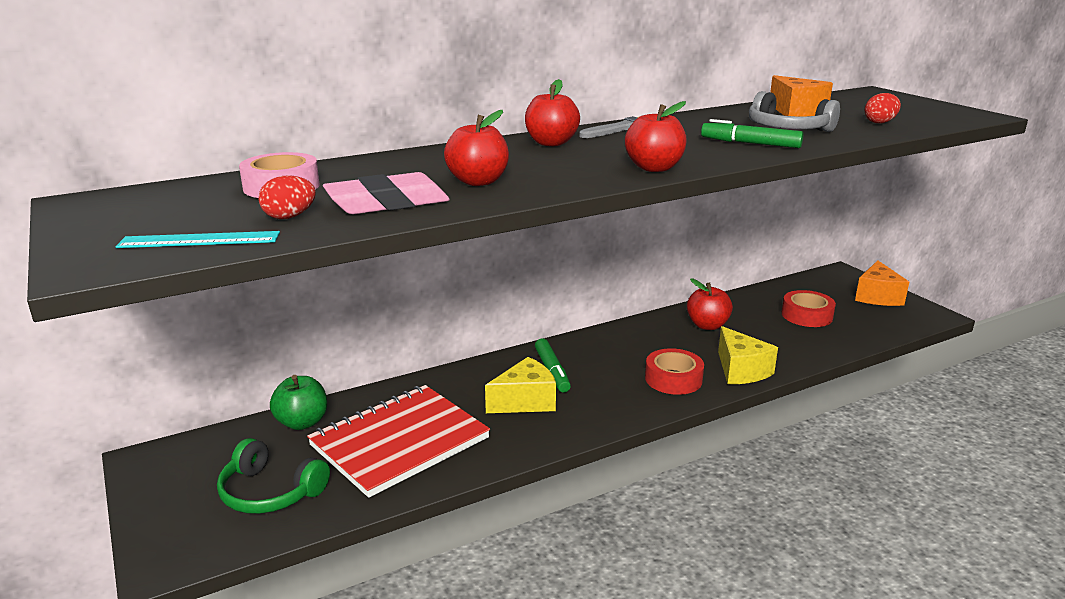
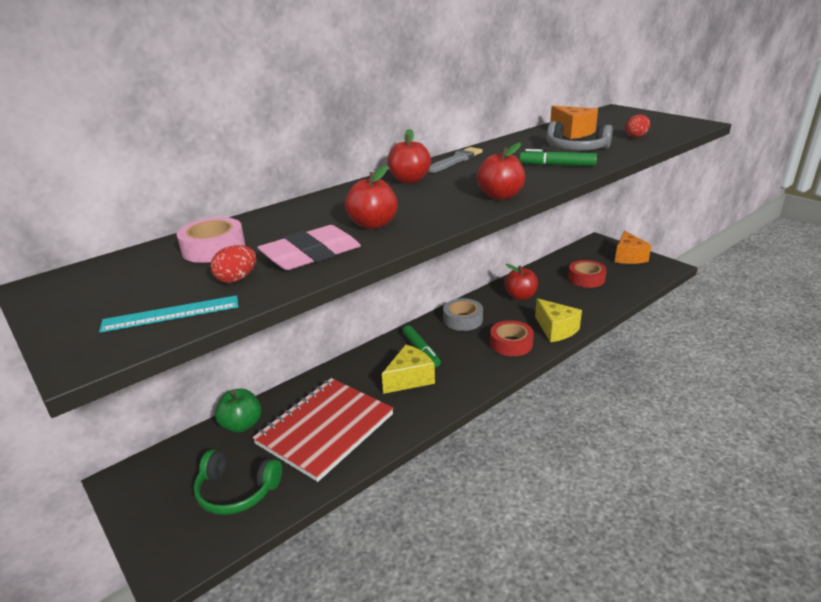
camera: 10 degrees left, 5 degrees up
none -> grey tape [443,298,483,331]

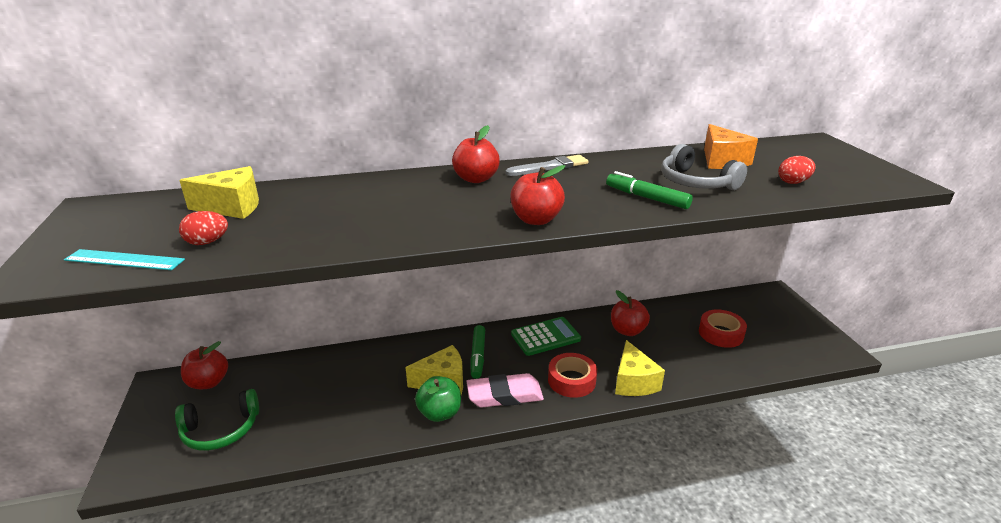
camera: 25 degrees right, 0 degrees up
pink tape [177,217,245,263] -> yellow cheese [179,166,259,219]
green headphones [193,450,282,515] -> green headphones turned 60 degrees counterclockwise [175,389,259,451]
green apple [215,389,261,433] -> green apple moved to [415,376,461,422]
red notebook [252,378,394,482] -> none
pink eraser [257,225,361,270] -> pink eraser moved to [466,373,544,408]
red apple [345,165,398,229] -> red apple moved to [181,341,228,389]
grey tape [443,298,483,331] -> green calculator [511,317,581,356]
orange cheese [615,231,652,264] -> none

